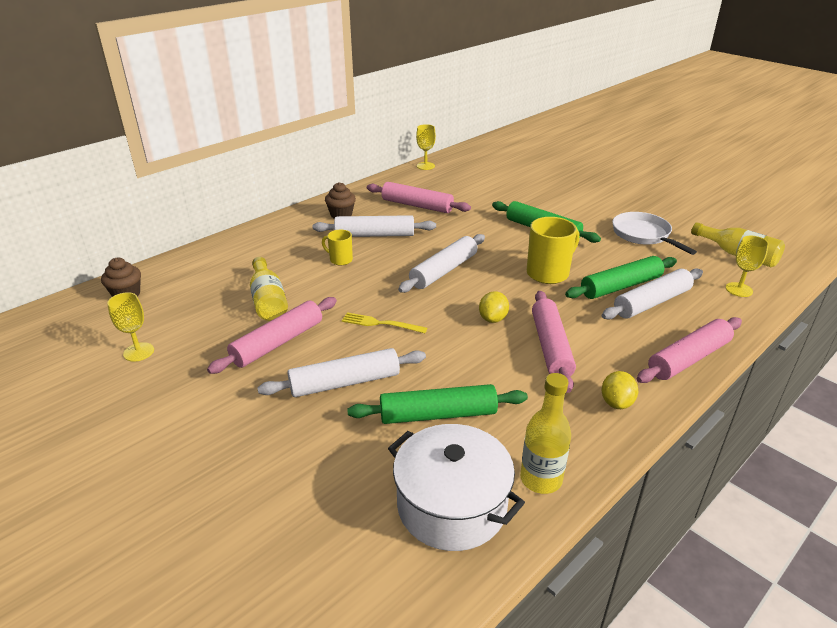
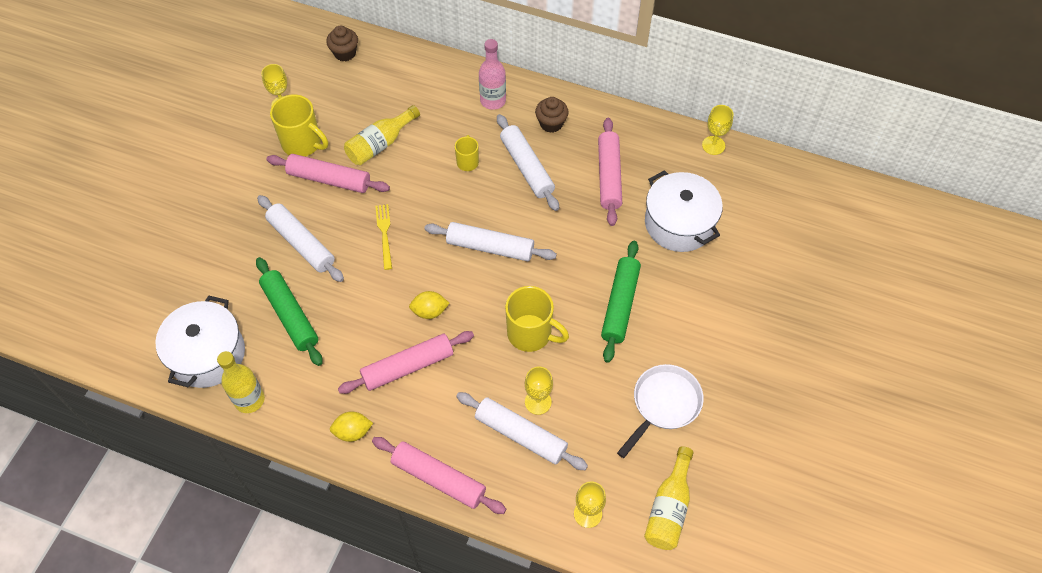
camera: 65 degrees right, 25 degrees up
green rolling pin [565,256,677,299] -> yellow goblet [525,366,553,415]
none -> yellow mug [270,95,328,157]
none -> pink bottle [479,39,506,110]
none -> white pot [645,170,723,252]

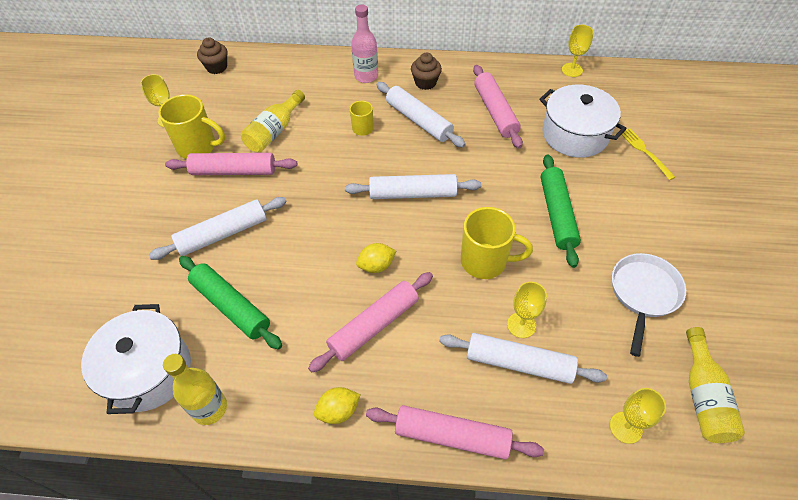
camera: 15 degrees left, 5 degrees down
white rolling pin [257,195,344,282] -> white rolling pin turned 60 degrees counterclockwise [149,197,287,260]
yellow fork [375,204,392,270] -> yellow fork moved to [621,129,676,180]

